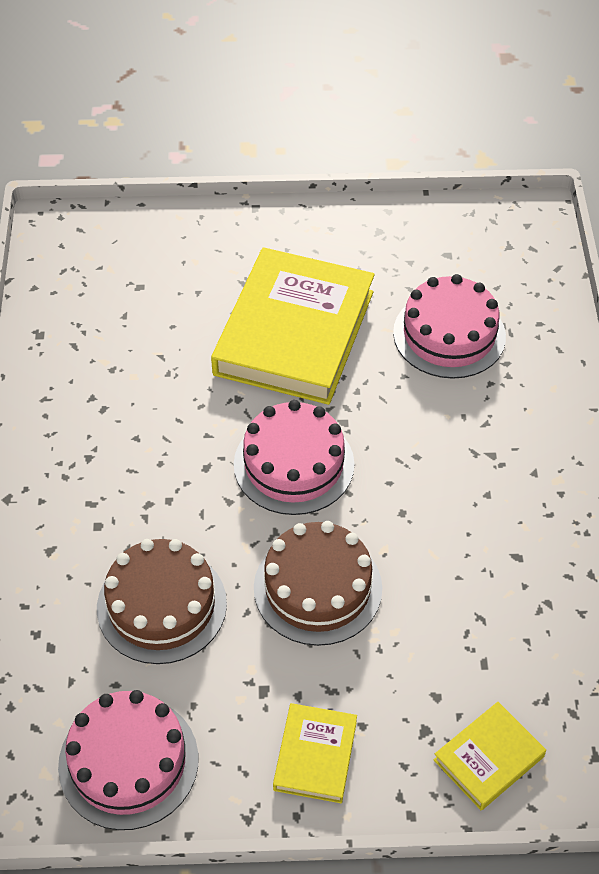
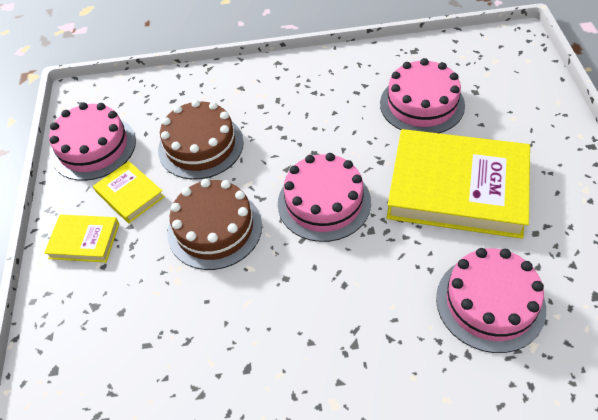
camera: 90 degrees right, 0 degrees up
yellow book [434,702,546,810] -> yellow book moved to [93,161,165,223]
none -> pink cake [380,58,465,133]

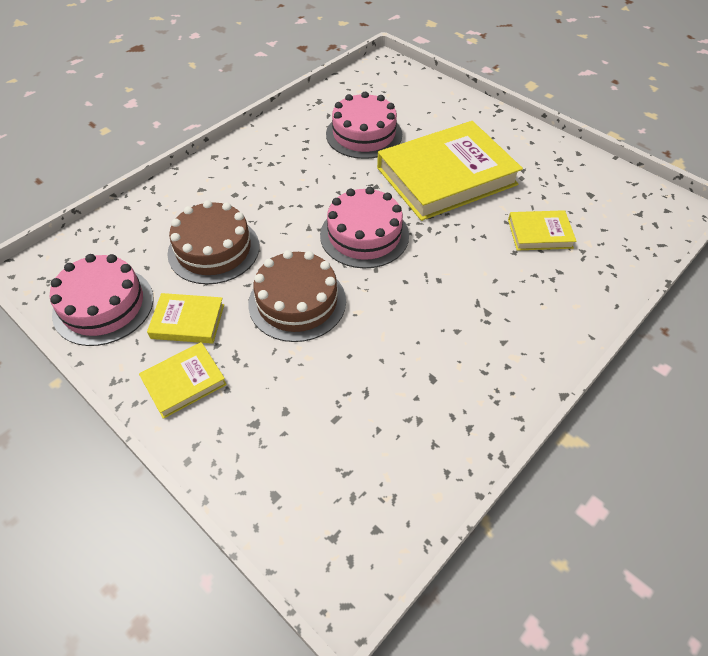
camera: 45 degrees left, 0 degrees up
pink cake [436,248,546,353] -> yellow book [508,210,576,250]

